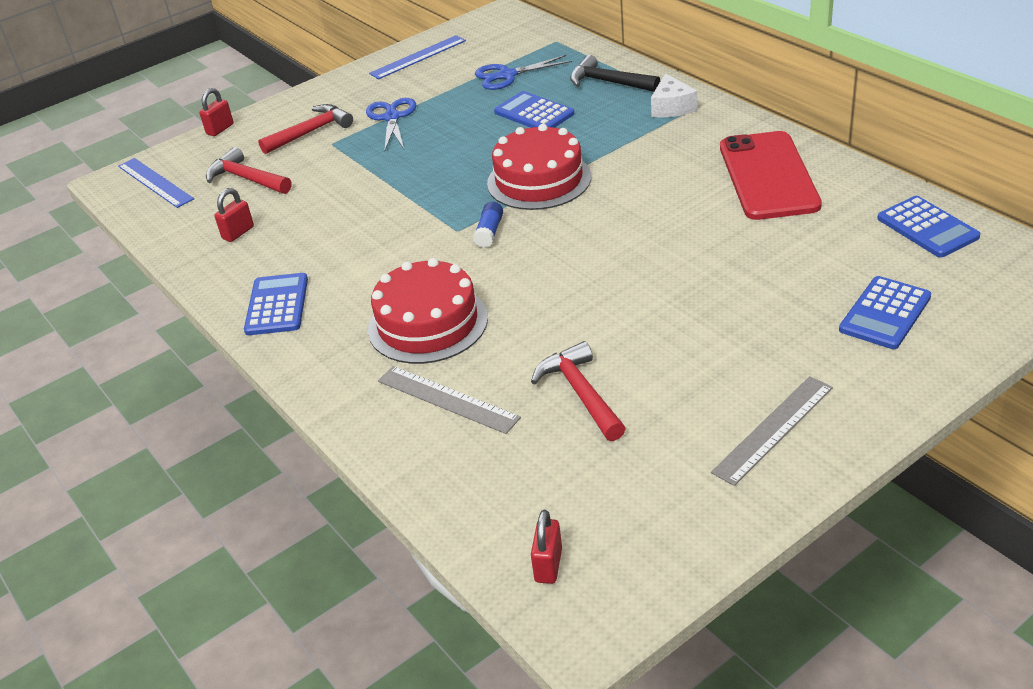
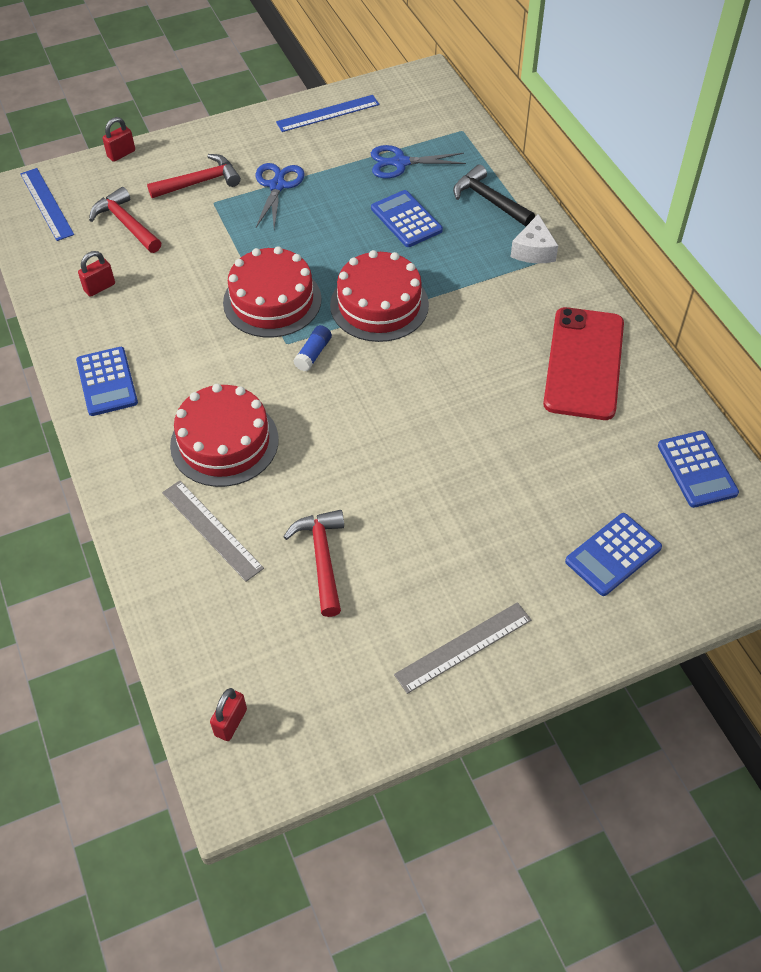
camera: 10 degrees right, 15 degrees up
blue calculator [244,273,308,335] -> blue calculator turned 150 degrees clockwise [76,347,138,416]
none -> red cake [223,246,322,338]

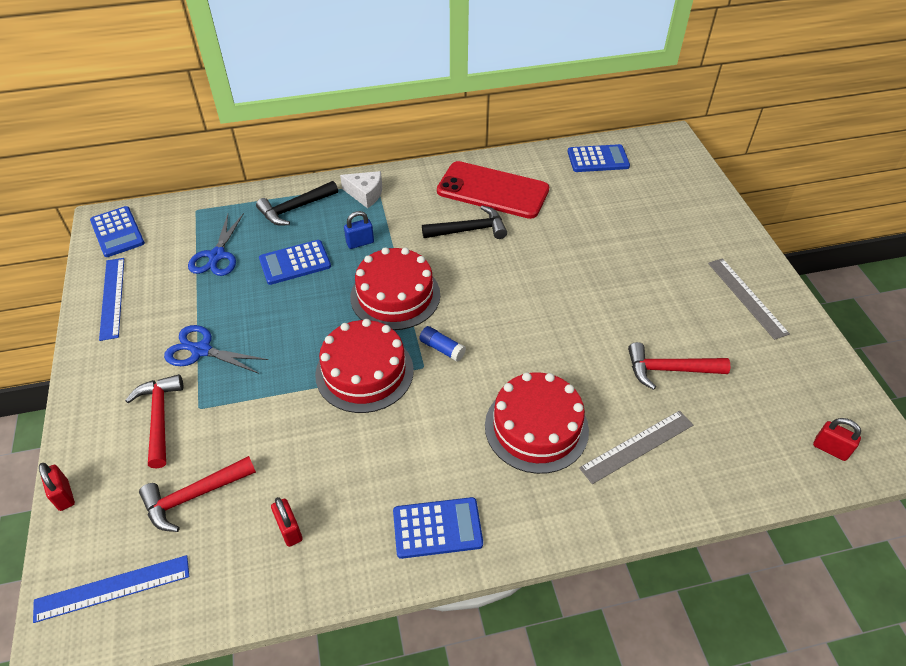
camera: 80 degrees left, 5 degrees down
blue calculator [565,513,662,596] -> blue calculator moved to [90,206,145,257]
none -> blue padlock [344,211,374,249]
none -> black hammer [422,205,507,239]

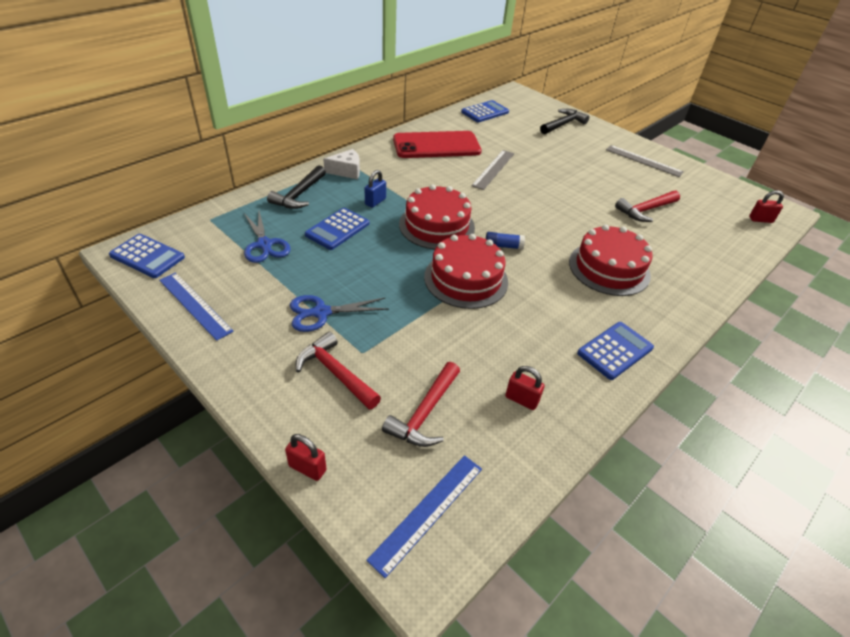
camera: 35 degrees left, 5 degrees down
black hammer [422,205,507,239] -> black hammer moved to [540,109,589,134]
grey ruler [579,410,693,484] -> grey ruler moved to [471,150,514,190]

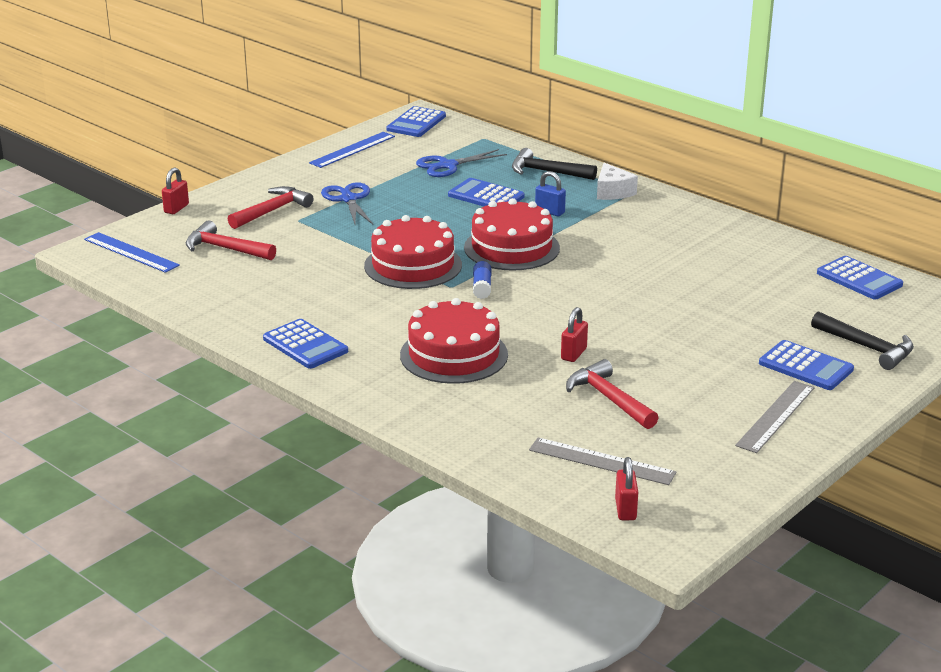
camera: 90 degrees right, 15 degrees down
red phone [393,131,482,158] -> none
grey ruler [471,150,514,190] -> grey ruler moved to [529,438,676,485]
red padlock [505,366,544,410] -> red padlock moved to [561,307,588,362]
none -> blue calculator [759,340,854,390]

